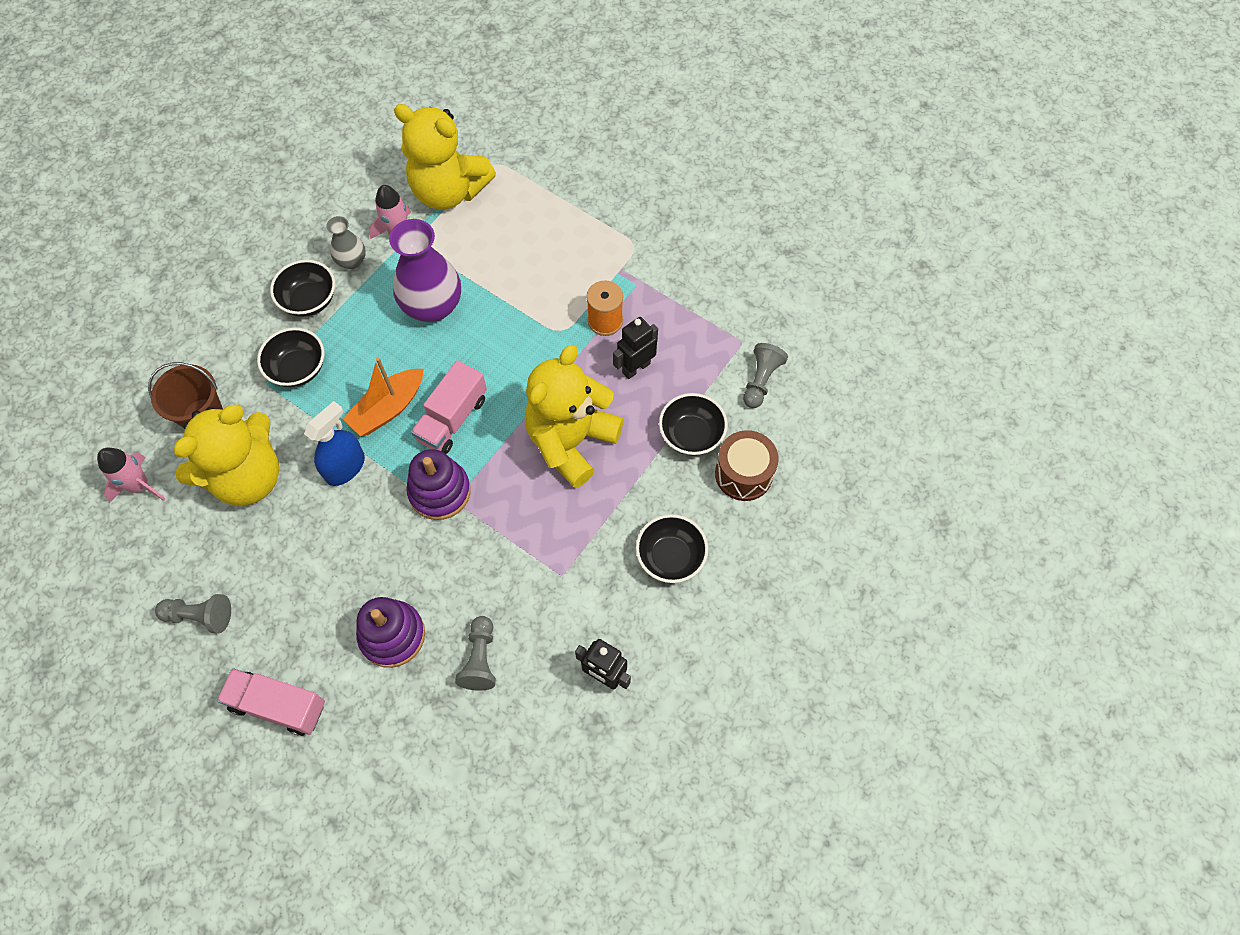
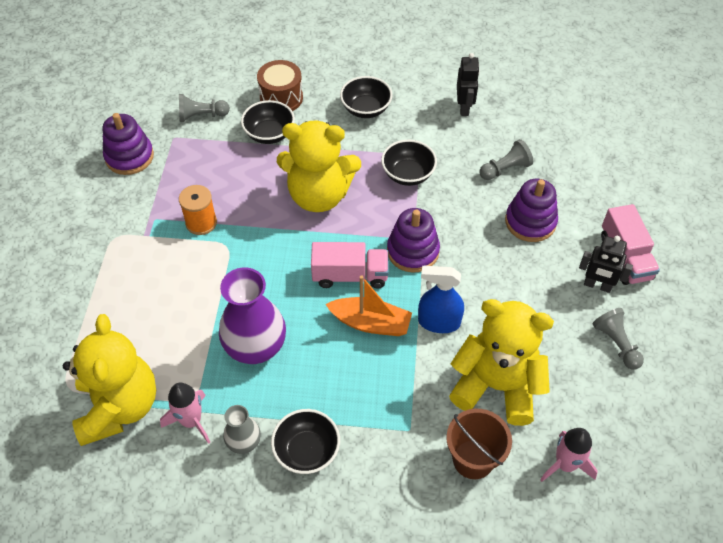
camera: 120 degrees left, 10 degrees down
black bowl [257,327,324,387] -> black bowl moved to [381,140,437,186]
black robot [613,317,658,379] -> black robot moved to [579,236,633,293]
none -> purple stacking toy [103,113,154,175]

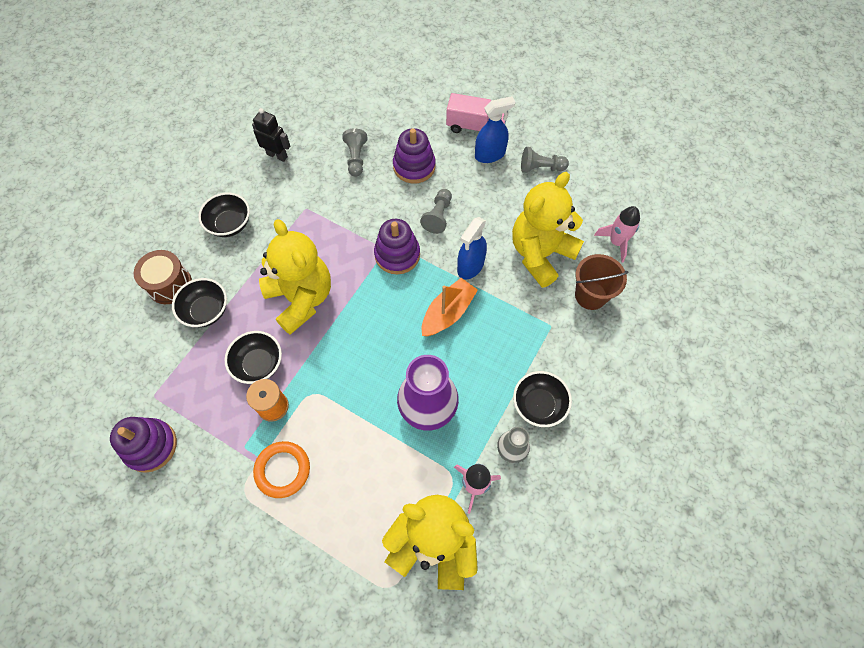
camera: 65 degrees left, 10 degrees up
grey pawn [179,94,230,122] -> grey pawn moved to [420,189,452,234]
yellow teddy bear [277,120,361,212] -> yellow teddy bear turned 60 degrees counterclockwise [259,219,331,335]
pink truck [311,242,389,289] -> none
black bowl [381,140,437,186] -> black bowl moved to [224,331,282,384]
black robot [579,236,633,293] -> blue spray bottle [475,96,515,163]
none -> orange ring [253,441,310,498]

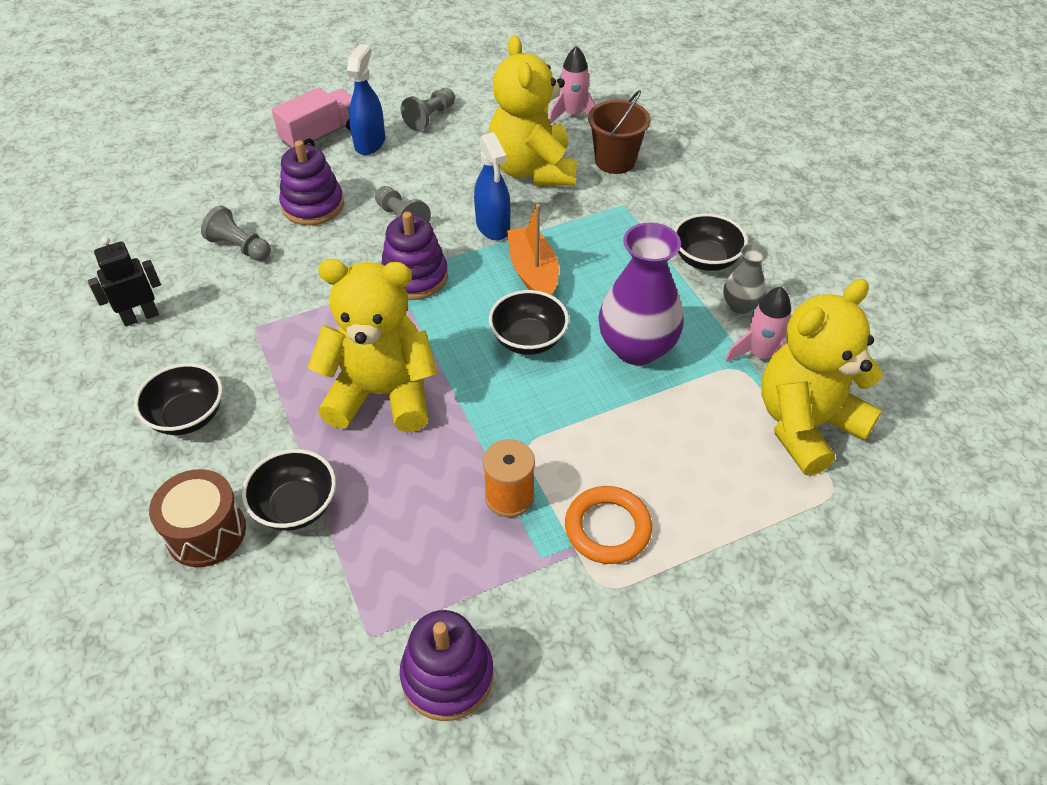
camera: 55 degrees left, 15 degrees down
black bowl [224,331,282,384] -> black bowl moved to [489,290,569,355]

